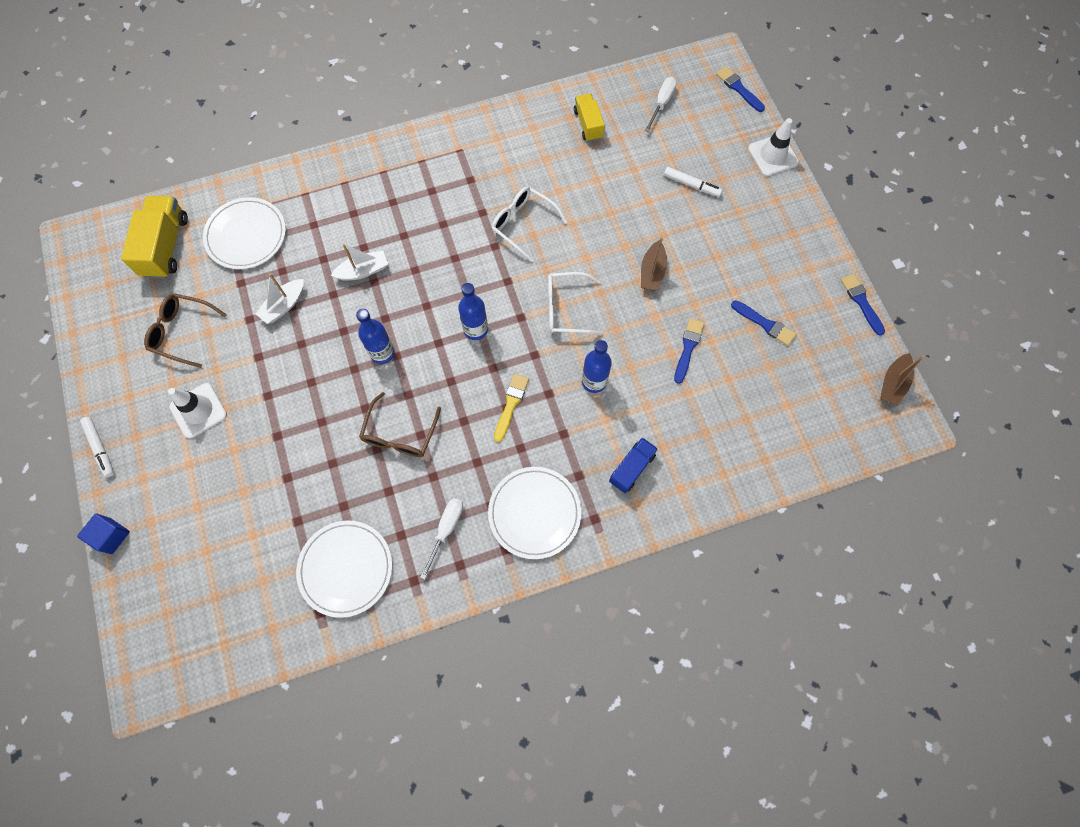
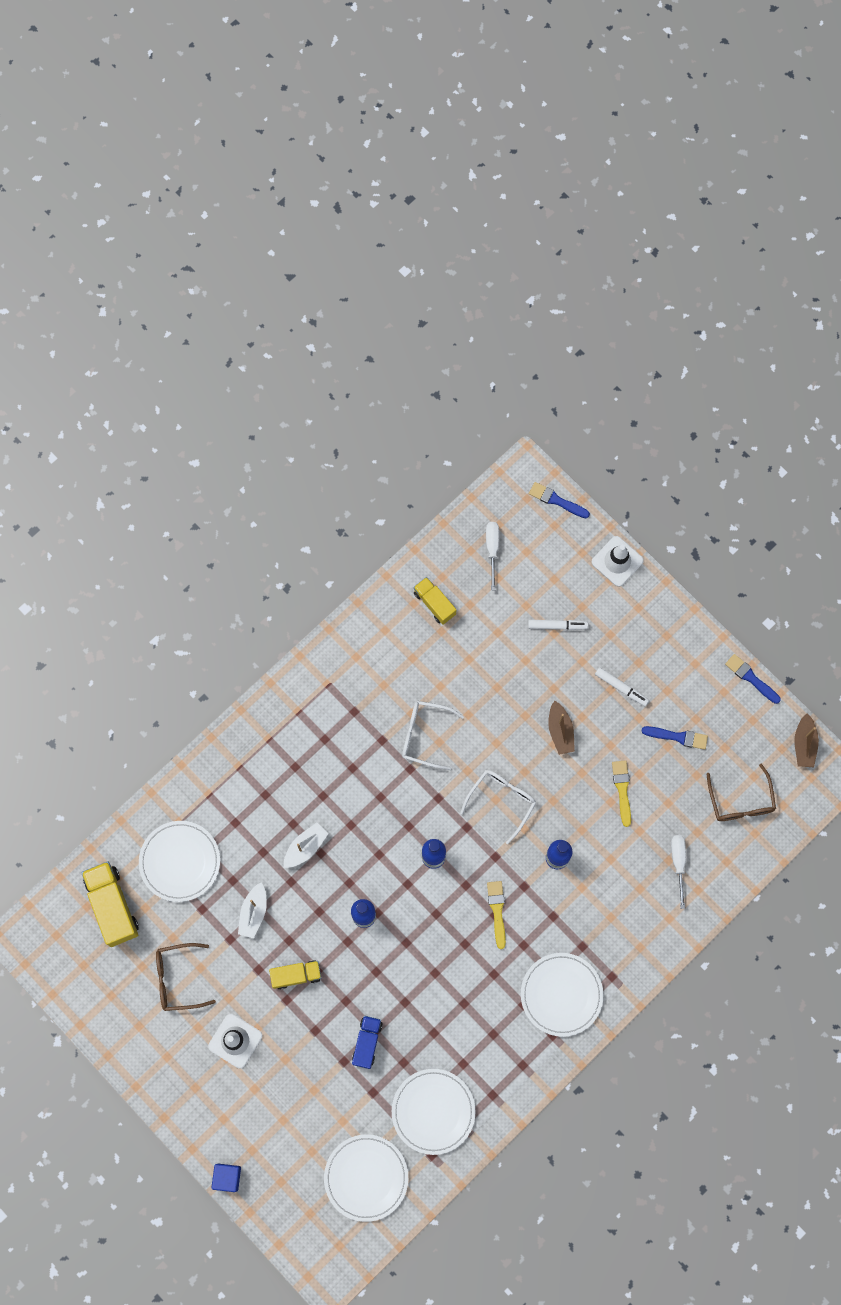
camera: 25 degrees left, 5 degrees up
white marker [80,417,114,477] -> white marker moved to [595,667,649,706]
brown glasses [359,392,441,457] -> brown glasses moved to [707,764,776,821]
white screwdriver [420,498,463,580] -> white screwdriver moved to [671,835,686,909]
white glasses [548,272,603,335] -> white glasses turned 150 degrees clockwise [460,770,536,844]
blue truck [609,437,658,493] -> blue truck moved to [352,1016,383,1069]
blue brush [674,318,704,384] -> yellow brush [612,760,631,827]
none -> yellow truck [269,960,321,990]
none -> white plate [324,1134,408,1222]

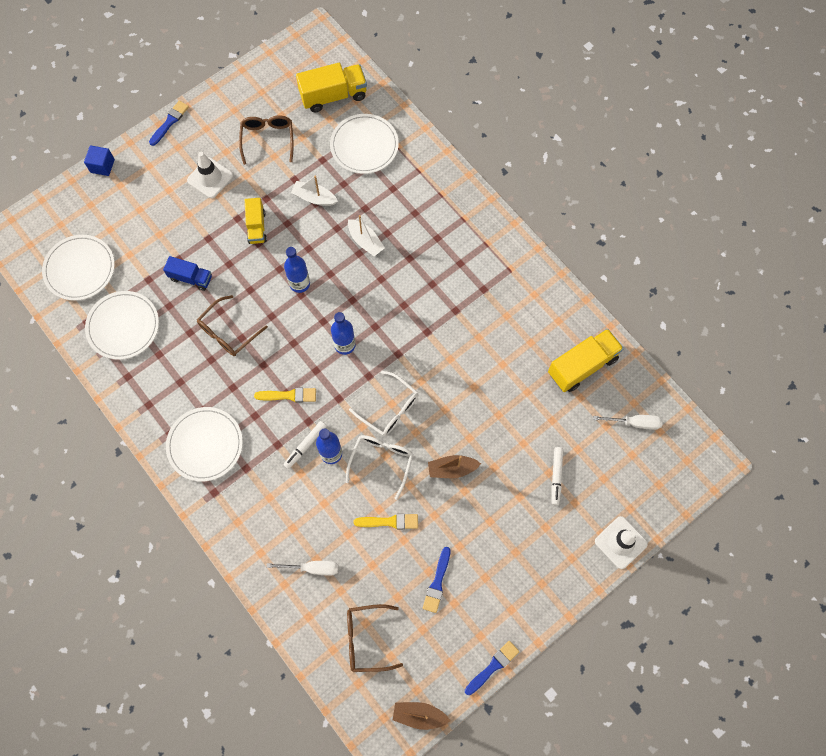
camera: 95 degrees right, 5 degrees down
white glasses [402,701,464,770] -> white glasses moved to [346,435,413,500]
yellow truck [413,577,456,625] -> yellow truck [548,329,624,392], size x1.62
blue brush [529,482,590,518] -> blue brush moved to [149,101,189,146]
white marker [595,667,649,706] -> white marker moved to [283,421,327,469]
none -> brown glasses [197,295,268,356]

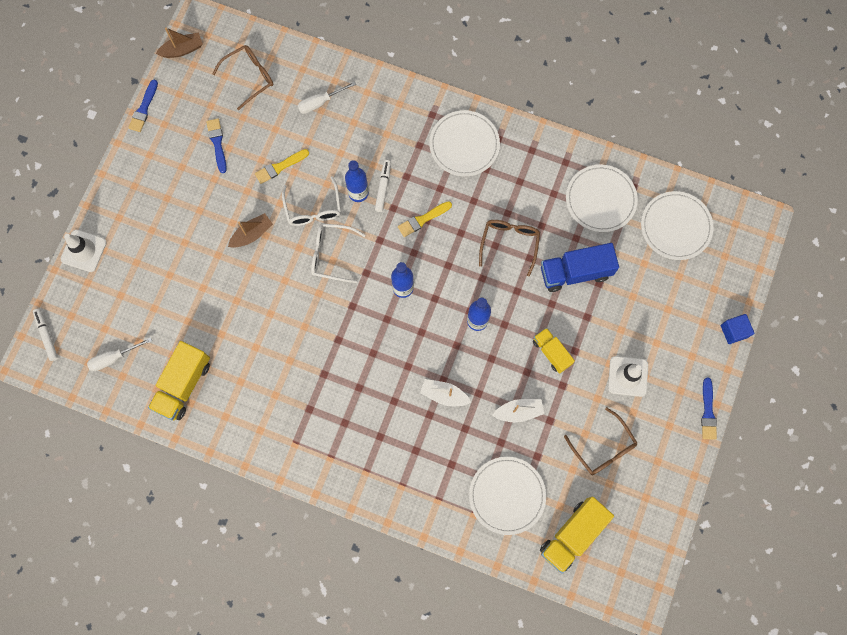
camera: 150 degrees right, 5 degrees up
blue truck [163,256,212,291] -> blue truck [541,243,619,292], size x1.62
white marker [551,447,563,505] -> white marker moved to [33,309,58,361]

